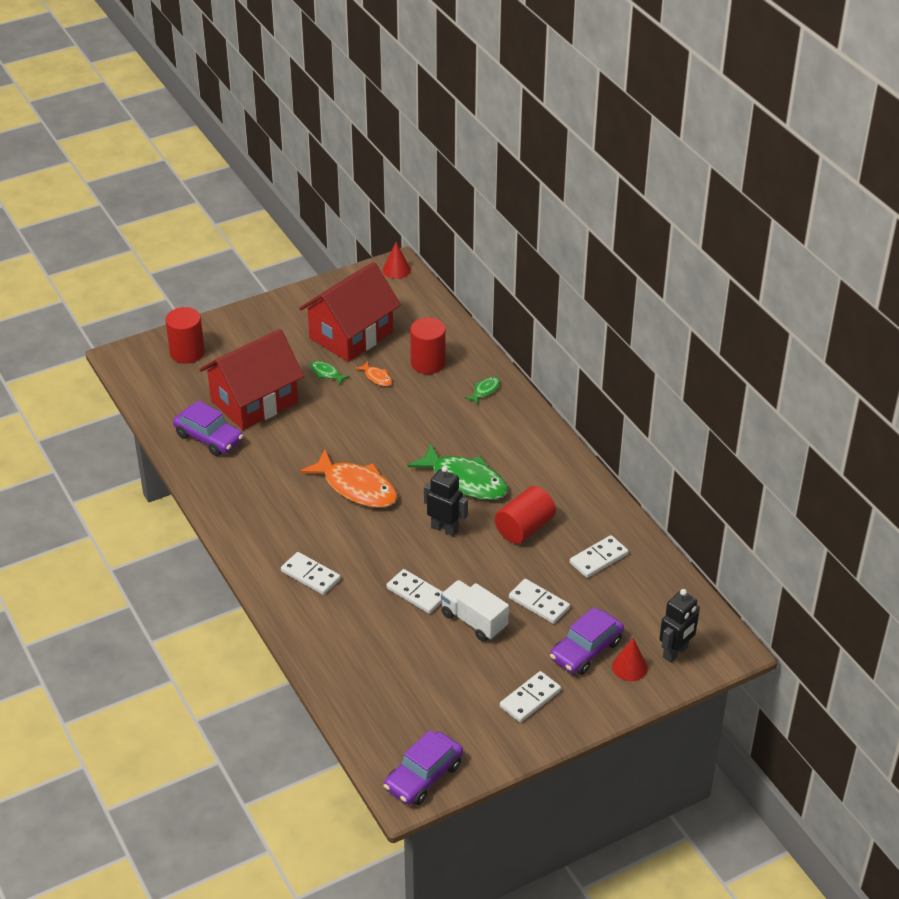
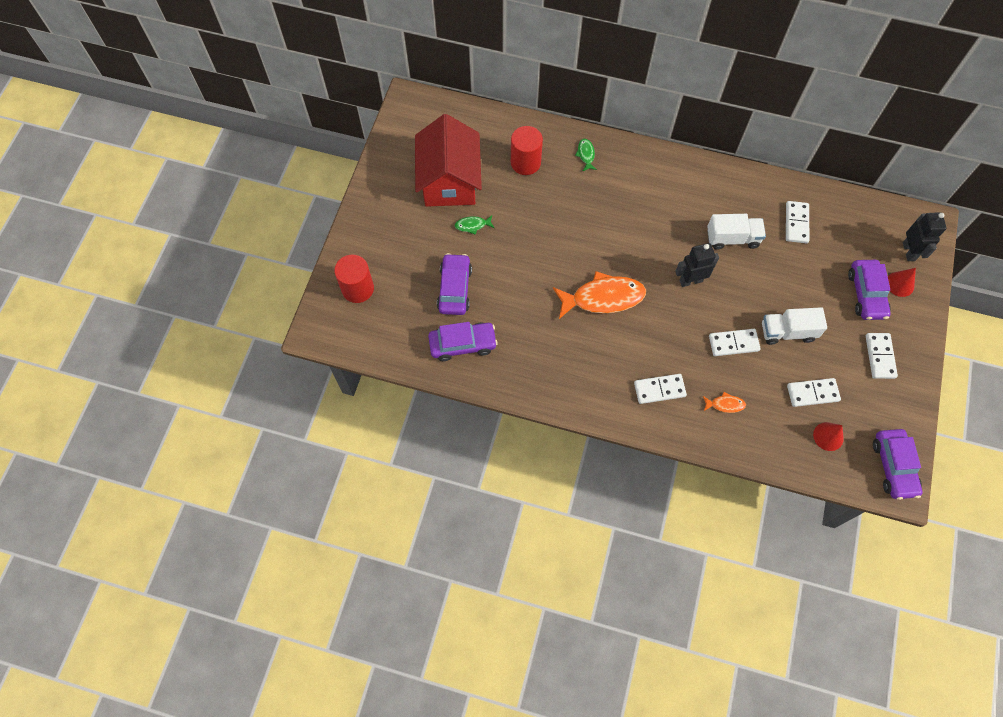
camera: 45 degrees left, 25 degrees up
red house [199,329,304,430] -> purple car [437,253,472,315]
orange fish [355,361,392,386] -> orange fish moved to [703,392,746,413]
red cone [382,242,411,279] -> red cone moved to [813,422,844,451]
green fish [408,443,508,500] -> none
red cylinder [495,486,556,544] -> white truck [707,214,766,250]
white domino [509,579,570,624] -> white domino moved to [787,378,841,407]

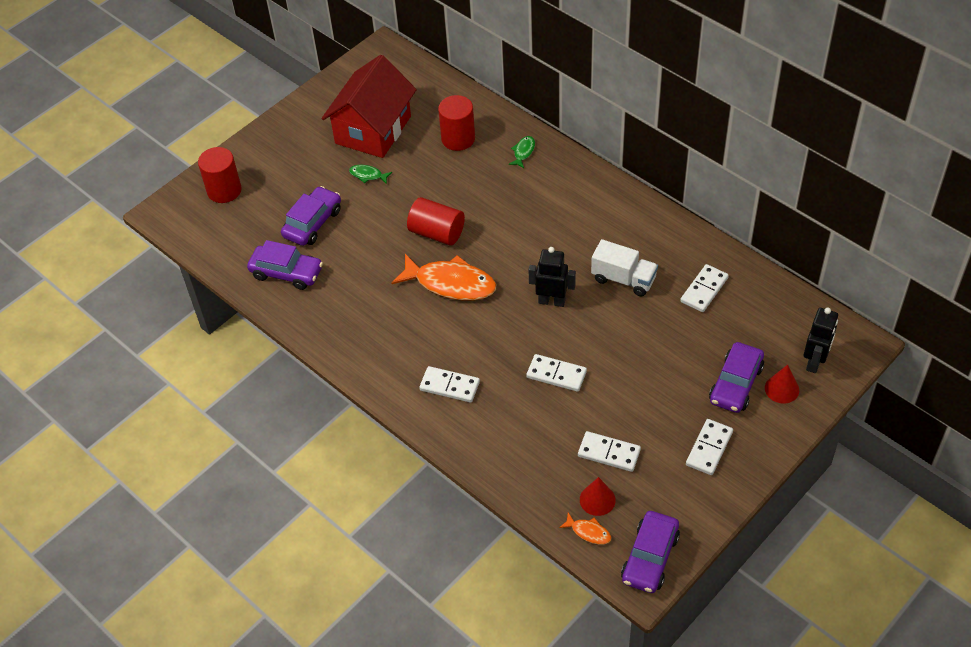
camera: 30 degrees right, 15 degrees down
orange fish [703,392,746,413] -> orange fish moved to [559,513,612,545]
white truck [762,307,827,345] -> none
none -> red cylinder [407,197,465,246]

